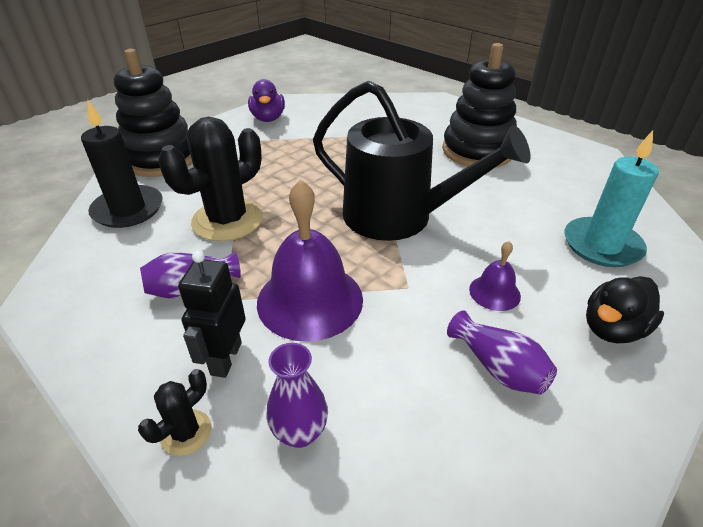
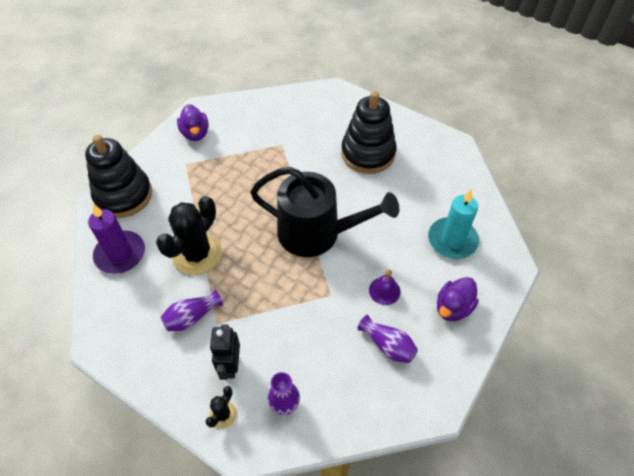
camera: 10 degrees left, 15 degrees up
black candle [81,101,163,228] -> purple candle [88,204,145,274]
purple bell [257,179,363,342] -> none
black duck [586,276,664,343] -> purple duck [437,277,479,321]

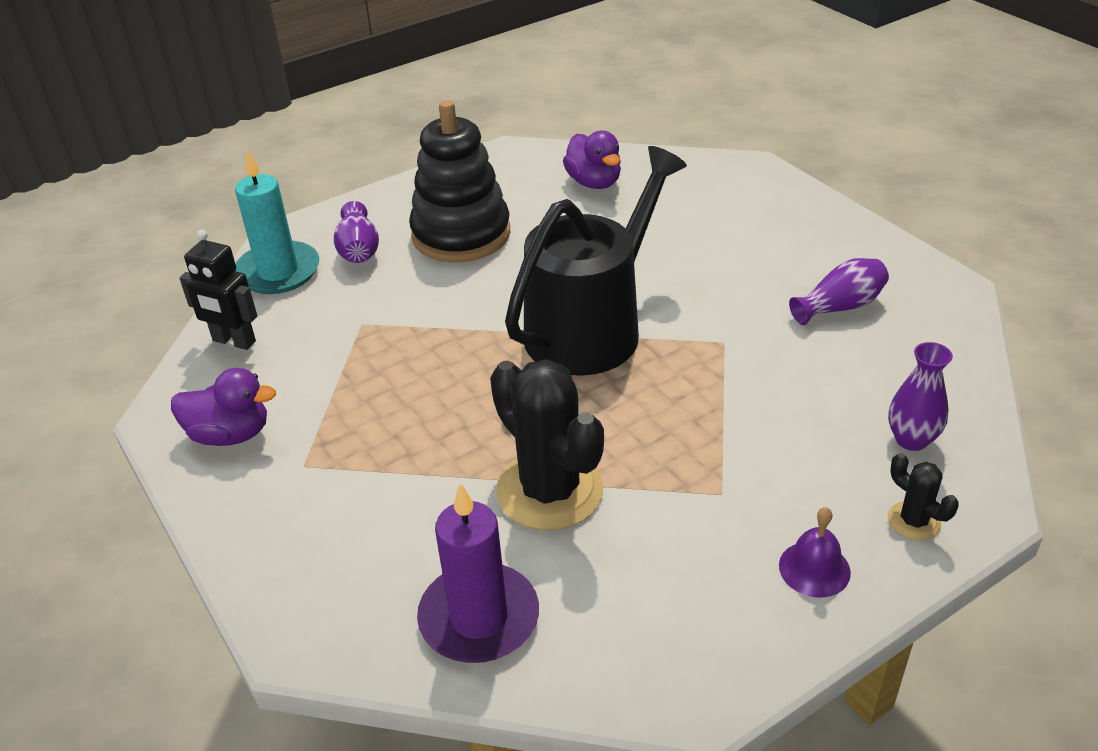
camera: 65 degrees left, 15 degrees down
black stacking toy [85,135,152,218] -> none
purple vase [161,290,223,331] -> purple vase moved to [333,201,379,263]
black robot [210,324,240,380] -> black robot moved to [180,230,257,350]
purple bell [369,269,400,305] -> purple bell moved to [779,507,851,598]
turquoise candle [428,190,479,259] -> turquoise candle moved to [235,149,320,294]
purple duck [437,277,479,321] -> purple duck moved to [563,131,621,189]

